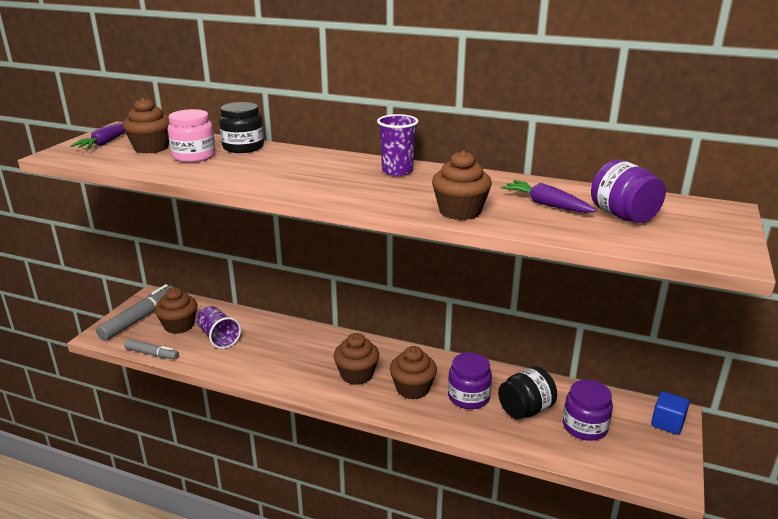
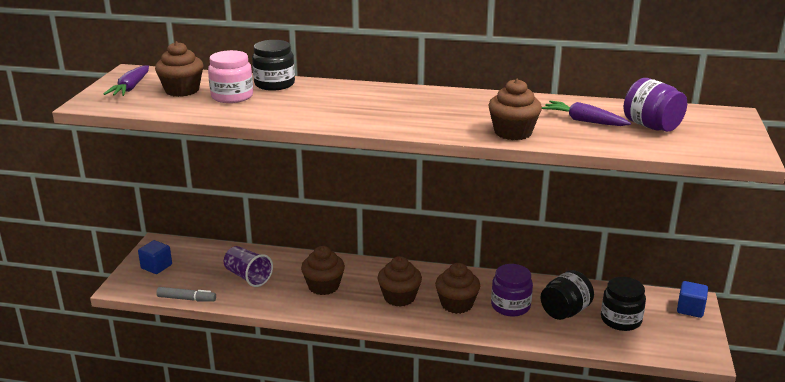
camera: 10 degrees left, 0 degrees up
grey marker [96,284,173,341] -> blue cube [138,240,172,274]
brown cupcake [155,287,197,334] -> brown cupcake moved to [301,246,345,295]
purple cup [377,114,419,176] -> none
purple jar [563,380,613,441] -> black jar [601,277,646,331]

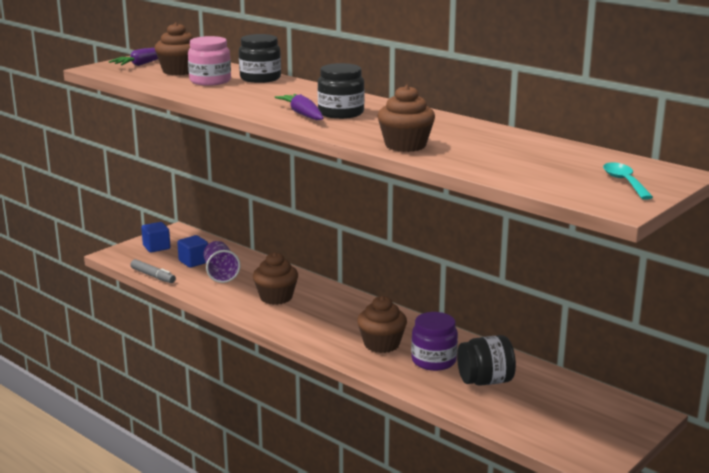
camera: 30 degrees right, 5 degrees down
brown cupcake [377,256,422,307] -> none
purple carrot [542,101,631,126] -> purple carrot moved to [275,94,324,120]
black jar [601,277,646,331] -> black jar moved to [318,63,365,119]
purple jar [624,78,687,132] -> none
blue cube [677,281,708,318] -> blue cube moved to [177,235,208,268]
none -> turquoise spoon [603,162,653,200]

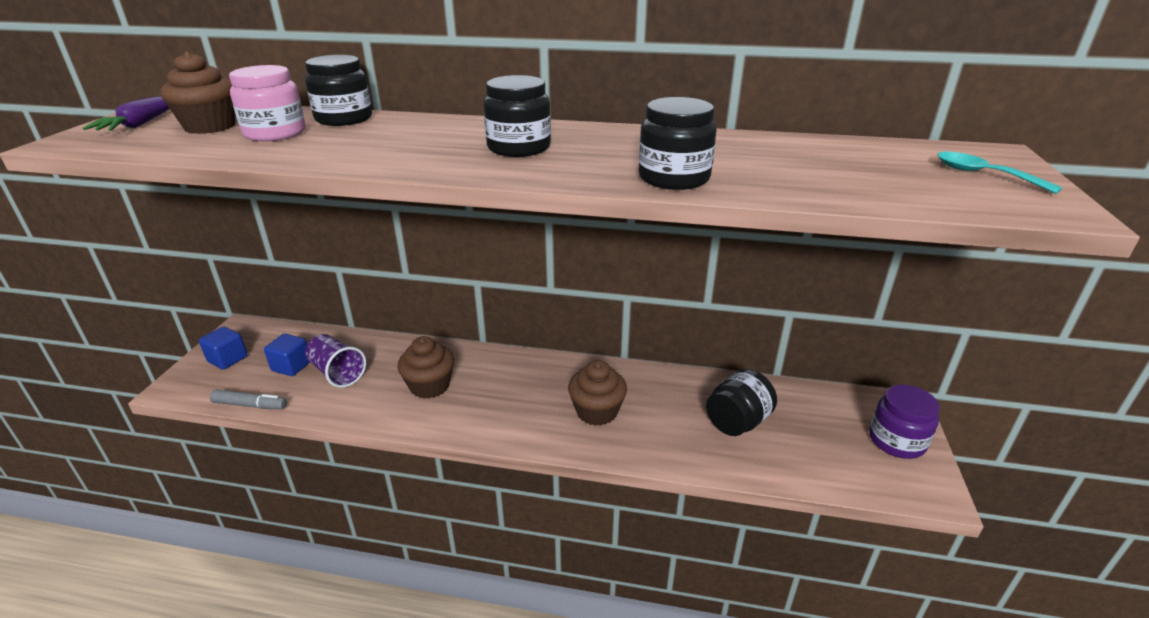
camera: 30 degrees left, 10 degrees up
purple carrot [275,94,324,120] -> none
brown cupcake [377,85,435,152] -> black jar [639,97,717,190]
purple jar [411,312,458,371] -> purple jar moved to [869,385,940,459]

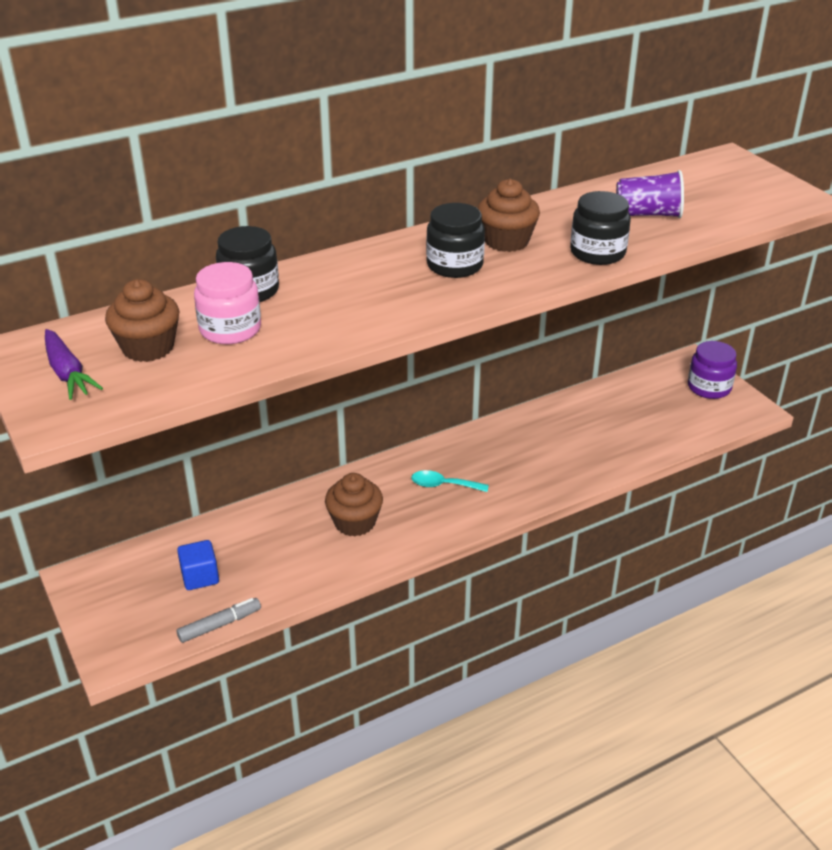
camera: 40 degrees left, 5 degrees up
blue cube [199,326,247,370] -> none
purple cup [305,334,366,388] -> purple cup moved to [616,170,684,218]
brown cupcake [568,360,627,426] -> brown cupcake moved to [477,179,540,252]
black jar [706,369,777,436] -> none
turquoise spoon [937,152,1062,194] -> turquoise spoon moved to [411,470,489,492]

